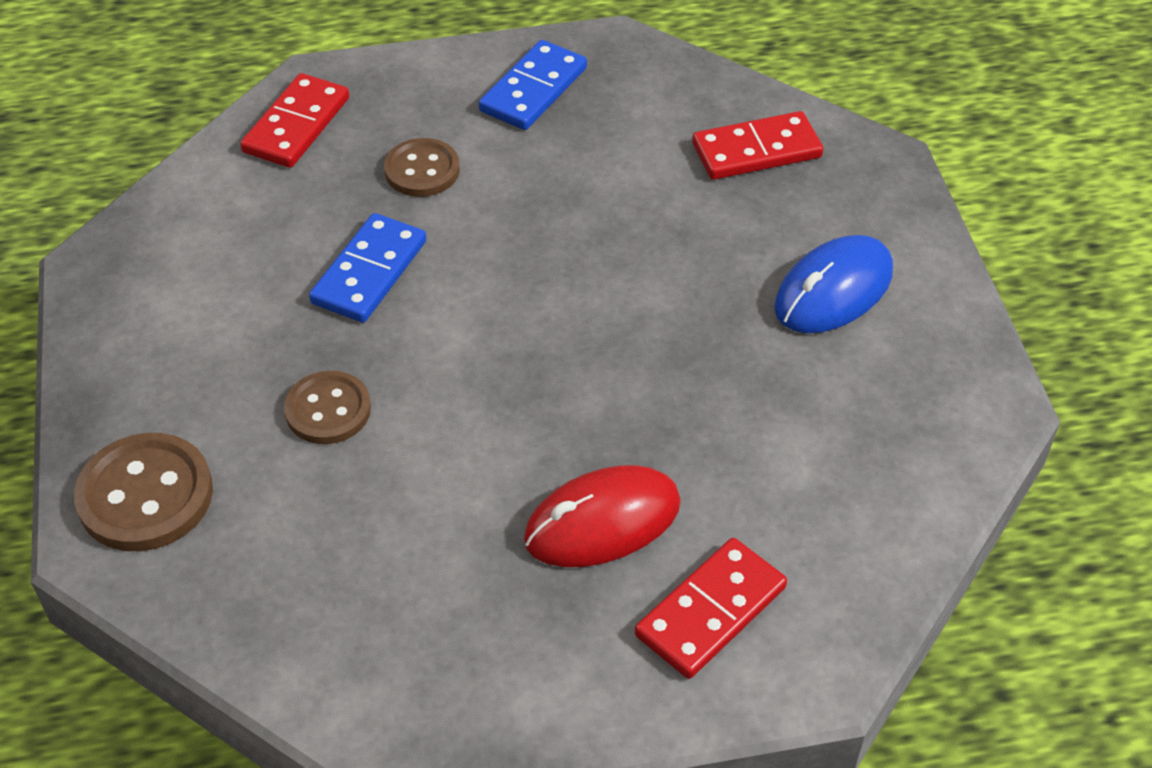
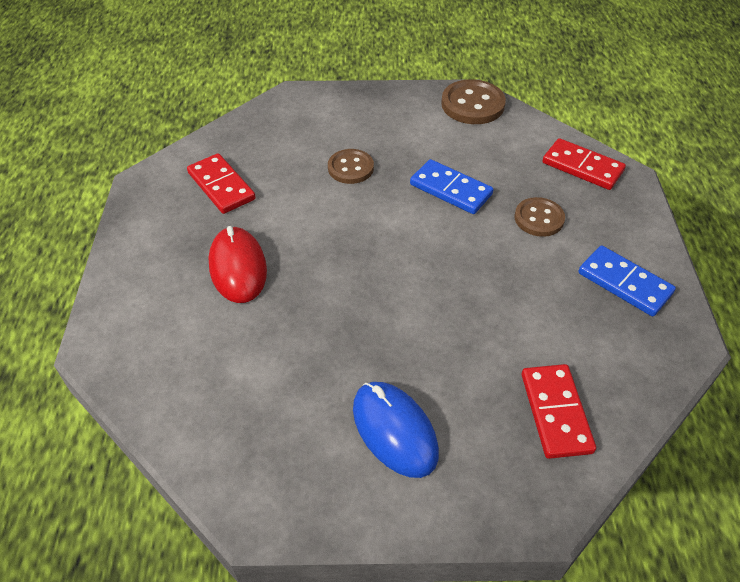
camera: 100 degrees right, 0 degrees up
brown button [74,433,213,551] -> brown button moved to [441,79,506,124]
red domino [635,538,787,679] -> red domino moved to [187,153,256,214]

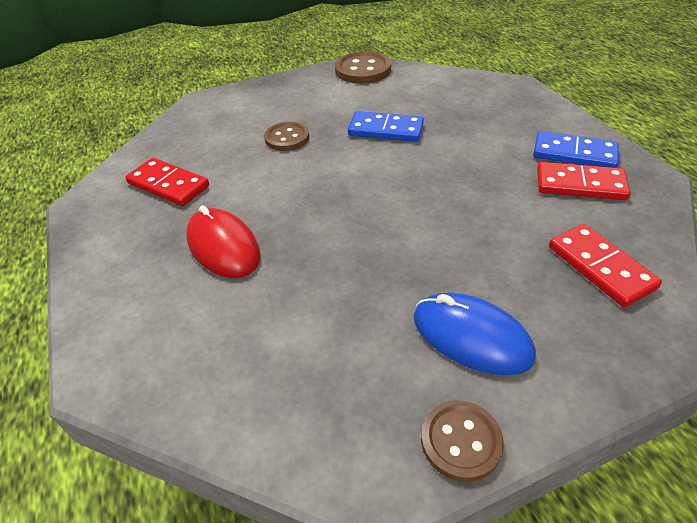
camera: 20 degrees left, 5 degrees down
brown button [514,197,565,237] -> brown button moved to [421,400,504,482]
red domino [542,138,626,190] -> red domino moved to [537,162,631,200]

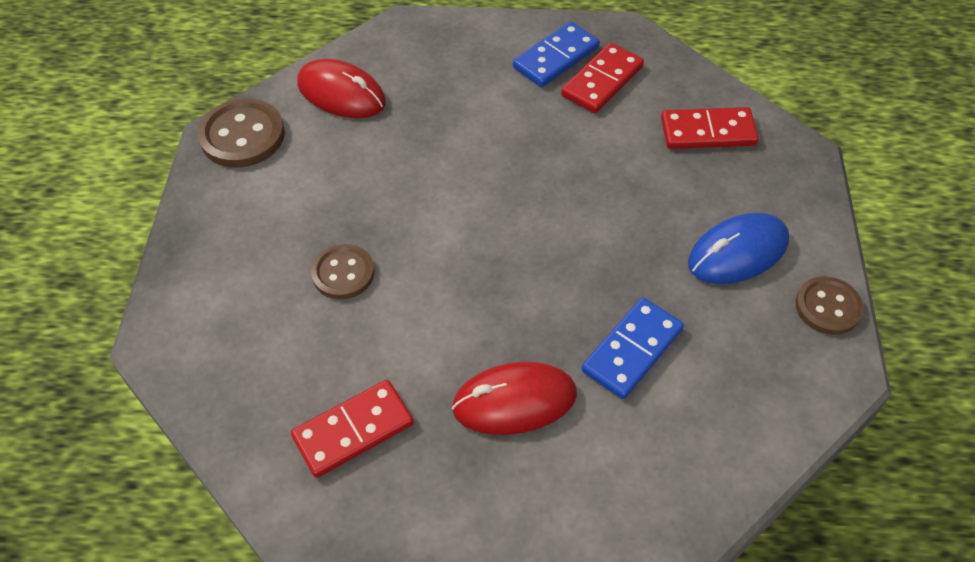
camera: 65 degrees left, 10 degrees up
blue domino [348,111,424,142] -> blue domino moved to [582,298,684,399]
none -> red mouse [297,59,386,118]

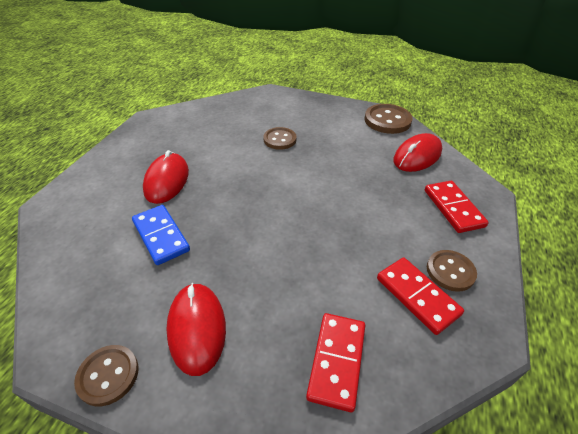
camera: 105 degrees right, 10 degrees down
red domino [291,380,414,478] -> red domino moved to [425,181,489,233]
blue domino [513,21,600,87] -> brown button [427,250,477,292]
blue mouse [688,213,789,284] -> red mouse [166,283,226,376]

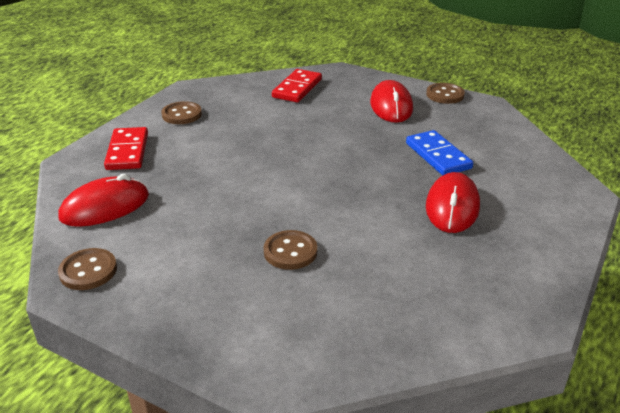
camera: 170 degrees left, 10 degrees down
brown button [365,104,413,134] -> brown button [58,248,117,290], size x0.67
red domino [377,257,464,335] -> none

